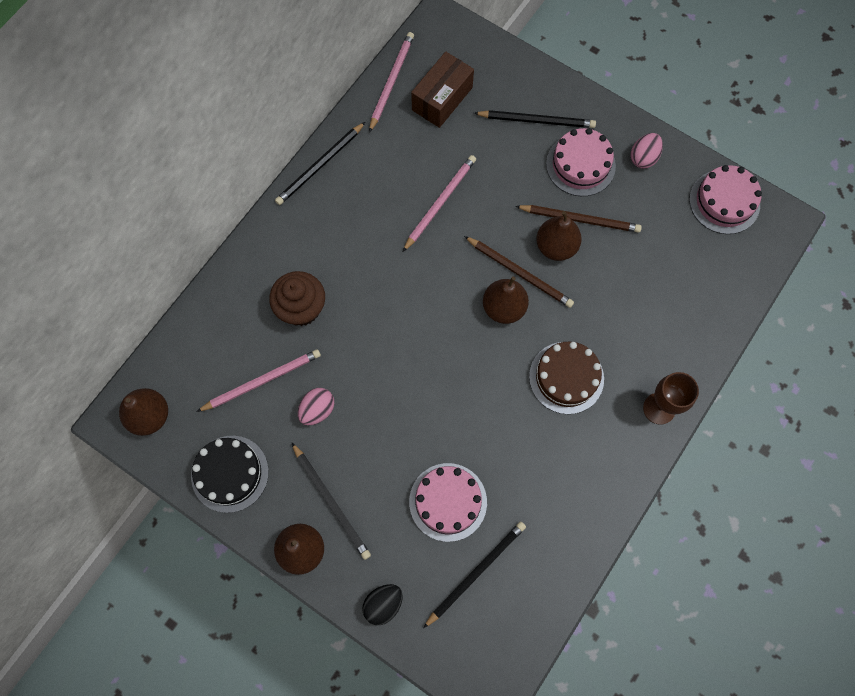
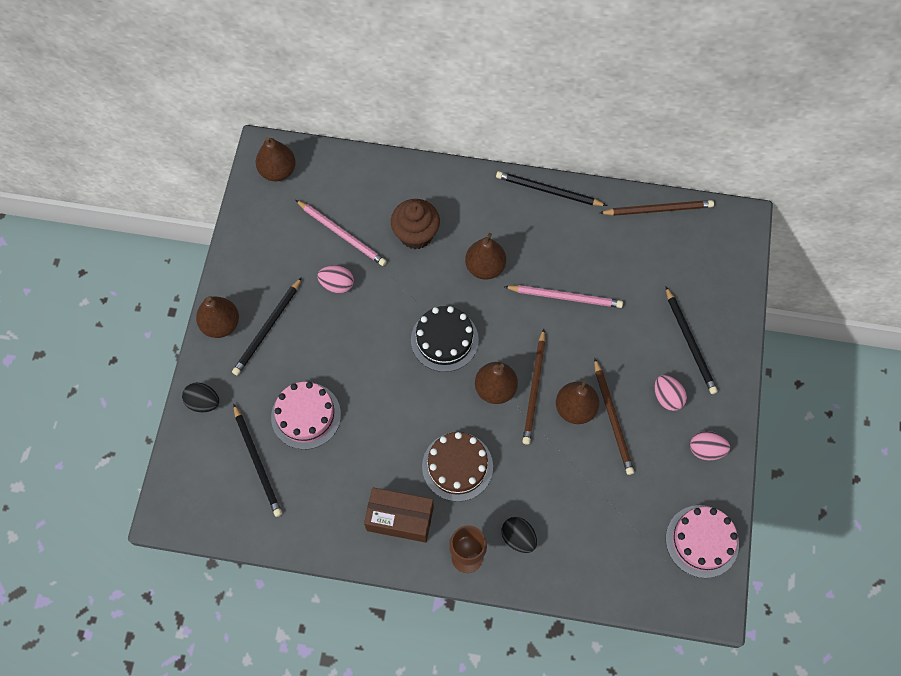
camera: 65 degrees right, 5 degrees down
black cake [191,436,269,513] -> black cake moved to [411,306,479,372]
pink pencil [369,32,414,133] -> brown pencil [600,200,714,216]
brown box [411,52,474,128] -> brown box moved to [364,487,434,543]
black pencil [423,521,526,628] -> black pencil turned 45 degrees clockwise [233,404,282,517]
pink cake [546,128,616,196] -> pink egg [654,375,687,411]
none -> brown pear [465,233,506,280]
none -> black egg [501,517,537,553]

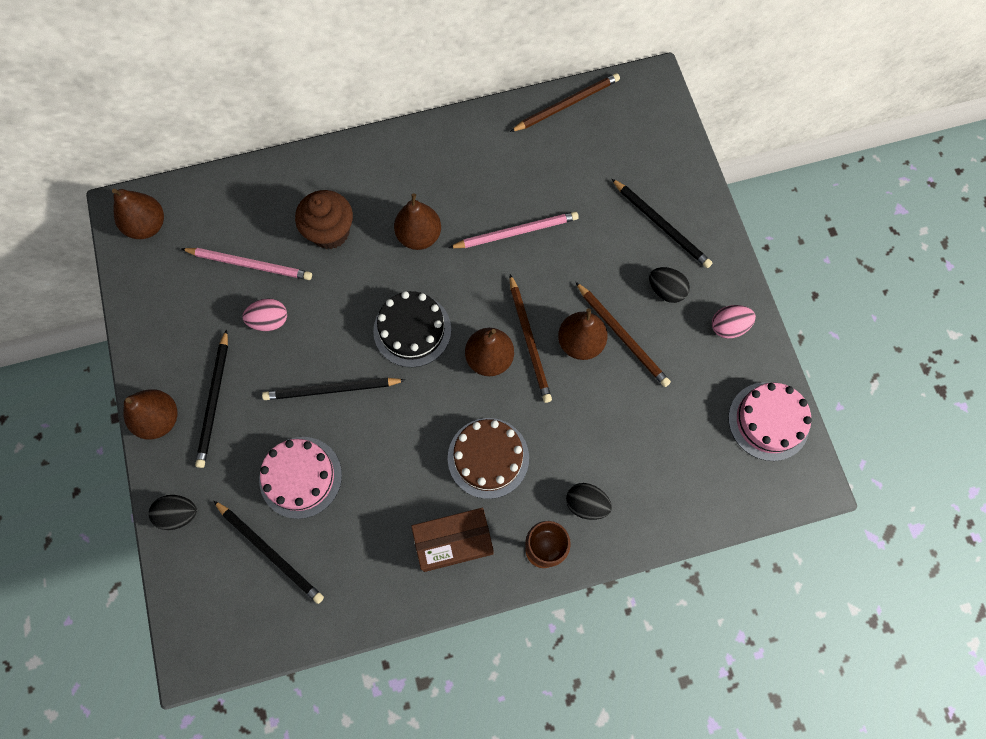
camera: 25 degrees left, 5 degrees up
black pencil [496,171,607,206] -> black pencil moved to [262,378,405,400]
pink egg [654,375,687,411] -> black egg [649,267,690,303]

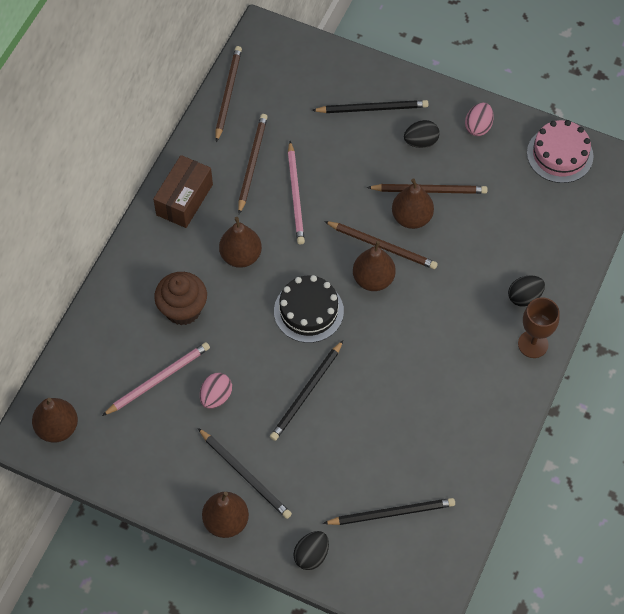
camera: 50 degrees left, 10 degrees down
pink cake [259,437,342,519] -> none
brown box [411,508,494,572] -> brown box moved to [153,155,213,228]
brown cake [448,418,529,499] -> none
pink pencil [449,211,579,248] -> pink pencil turned 150 degrees clockwise [288,141,305,244]
none -> brown pencil [238,114,268,214]

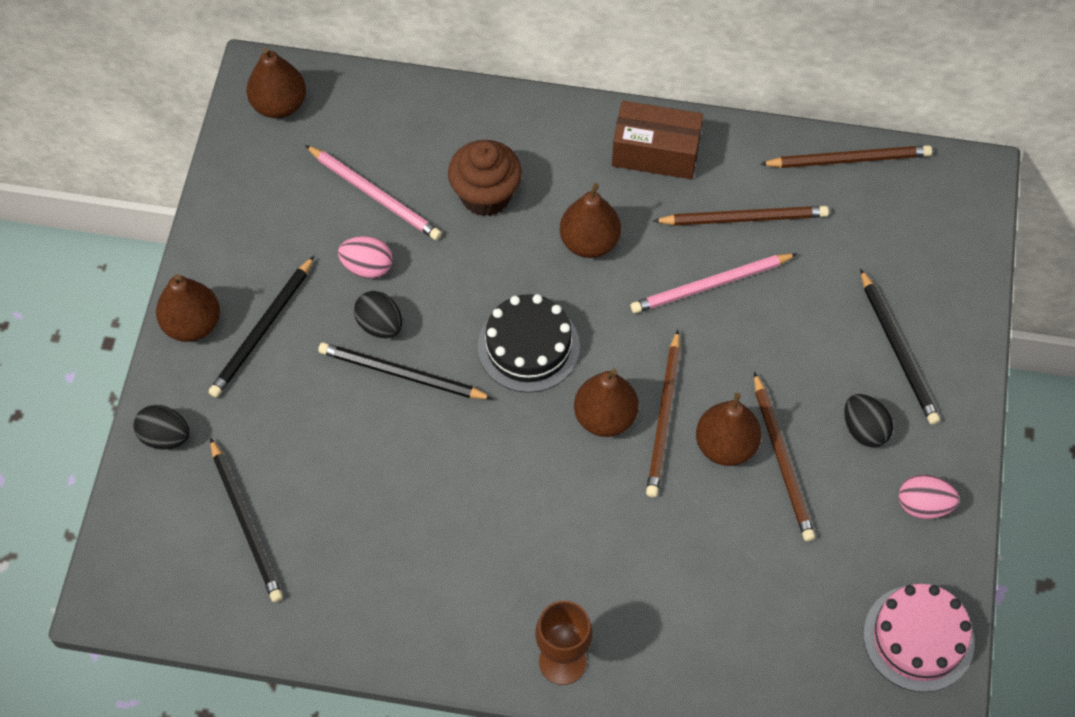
camera: 75 degrees right, 0 degrees up
black egg [508,275,545,306] -> black egg moved to [354,291,402,338]

